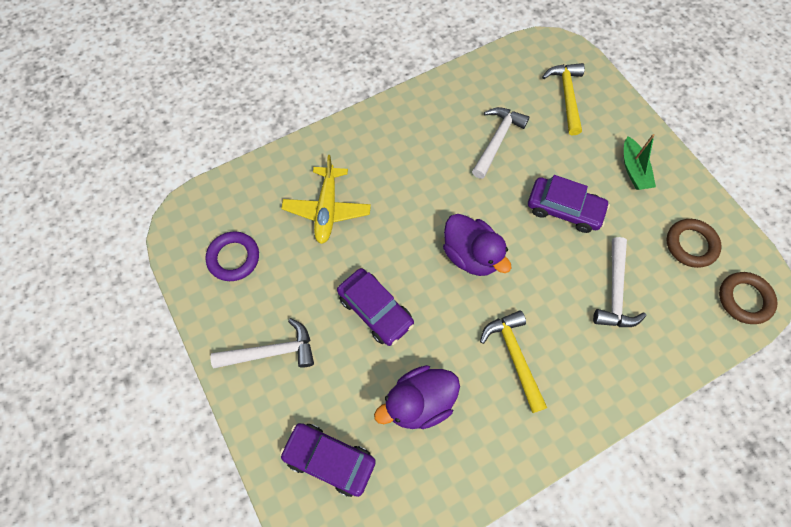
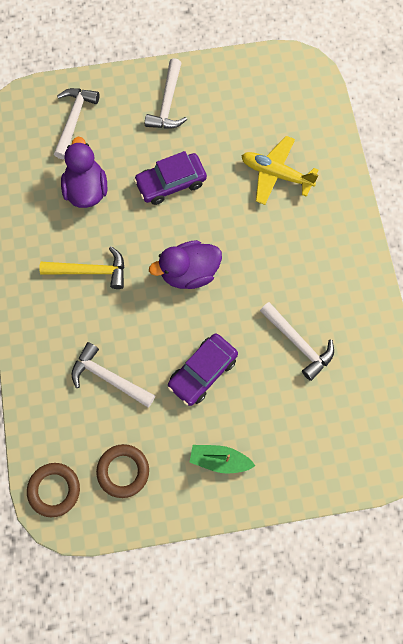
camera: 110 degrees right, 5 degrees up
purple ring [206,231,259,281] -> none
purple car [280,423,376,497] -> white hammer [54,88,99,159]
yellow hammer [542,63,585,135] -> none

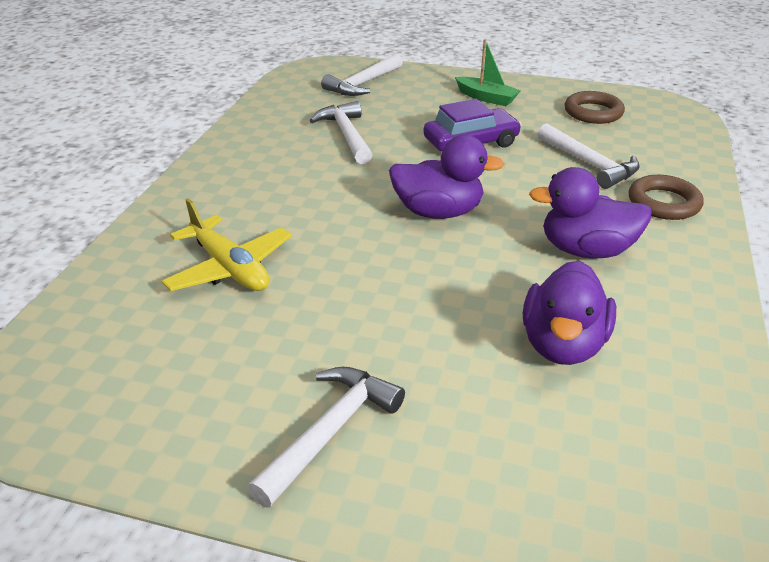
camera: 155 degrees left, 35 degrees down
brown ring [27,463,80,517] -> brown ring moved to [629,175,704,220]
yellow hammer [39,246,125,289] -> purple duck [529,167,652,259]
white hammer [54,88,99,159] -> white hammer moved to [321,53,403,96]
purple car [134,151,207,205] -> none

